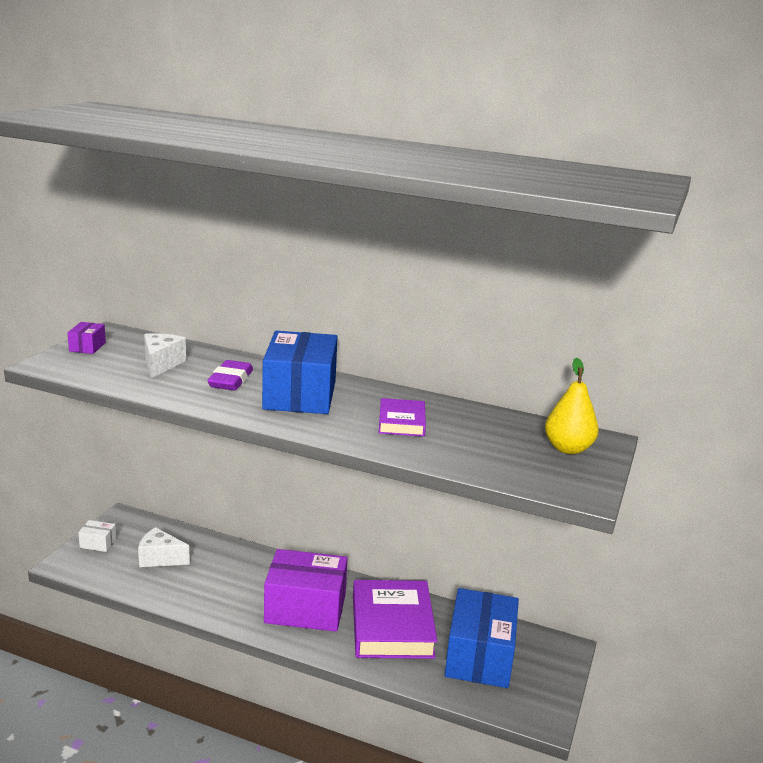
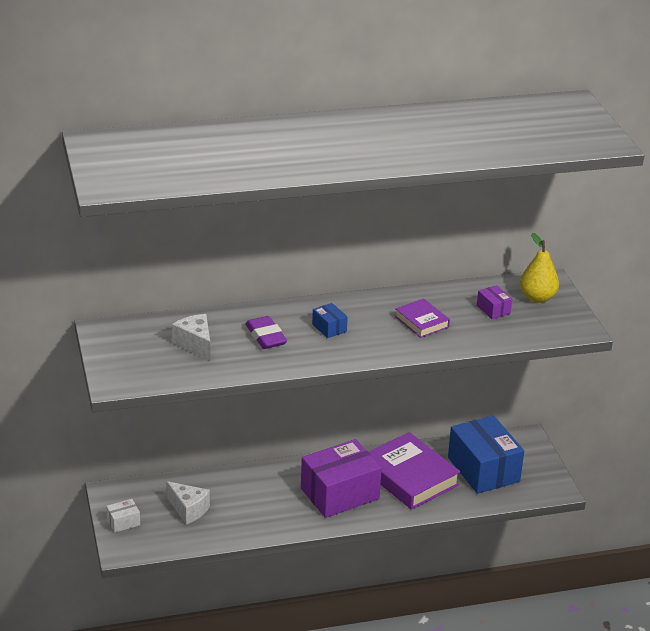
camera: 35 degrees left, 10 degrees up
purple box [68,322,106,354] -> purple box moved to [477,285,512,319]
white cheese [138,527,190,567] -> white cheese turned 120 degrees counterclockwise [166,481,210,524]
blue box [262,331,338,414] -> blue box [312,303,348,338], size x0.42

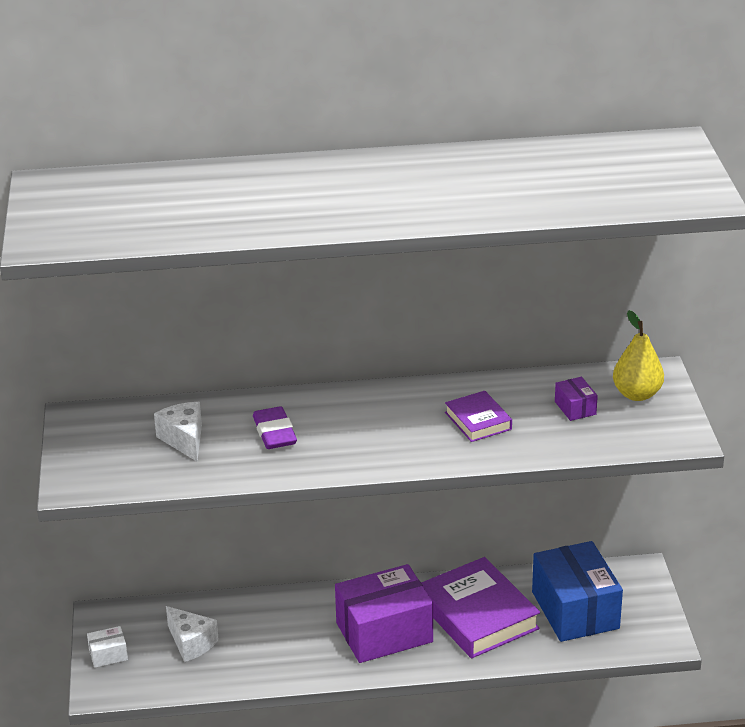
camera: 10 degrees right, 0 degrees up
blue box [312,303,348,338] -> none

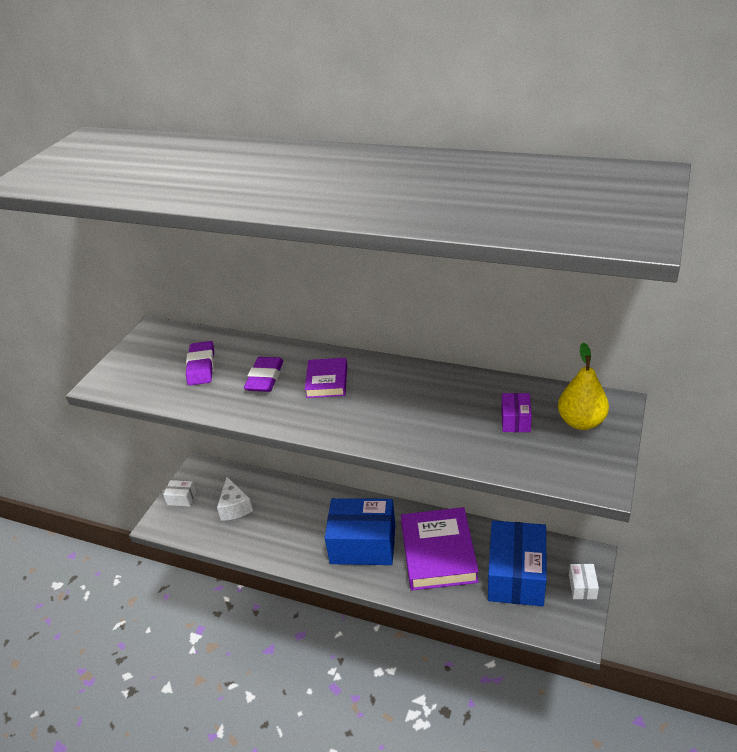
camera: 30 degrees right, 5 degrees up
white cheese [154,402,202,462] -> purple eraser [186,341,214,386]
purple box [335,564,433,663] -> blue box [325,498,395,565]
purple book [445,391,512,442] -> purple book moved to [305,358,347,398]
none -> white box [569,564,599,599]

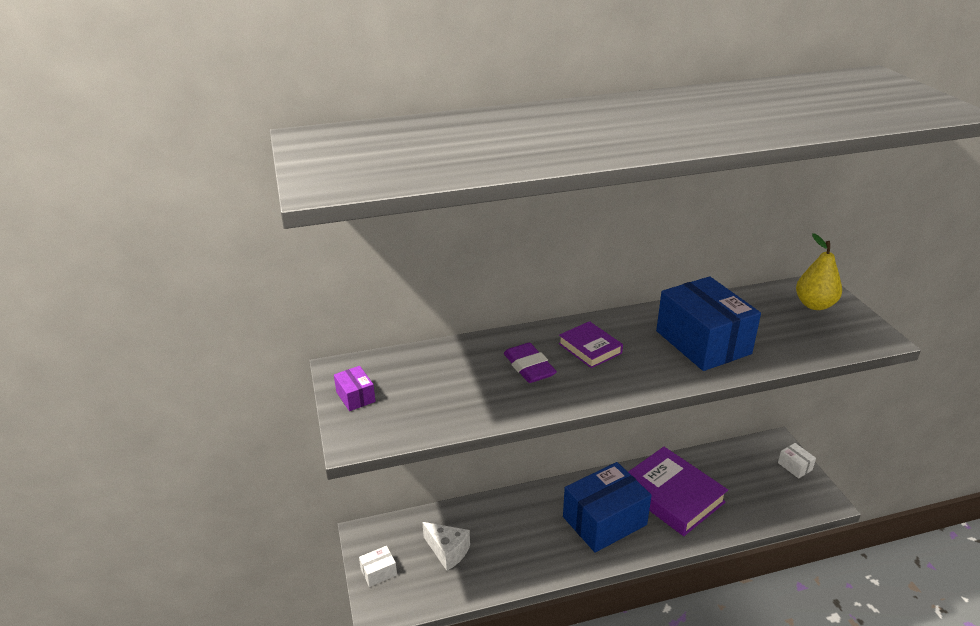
camera: 40 degrees left, 5 degrees down
purple eraser [186,341,214,386] -> none
blue box [488,521,547,606] -> blue box moved to [656,276,761,371]
purple box [501,393,532,432] -> purple box moved to [334,366,376,411]

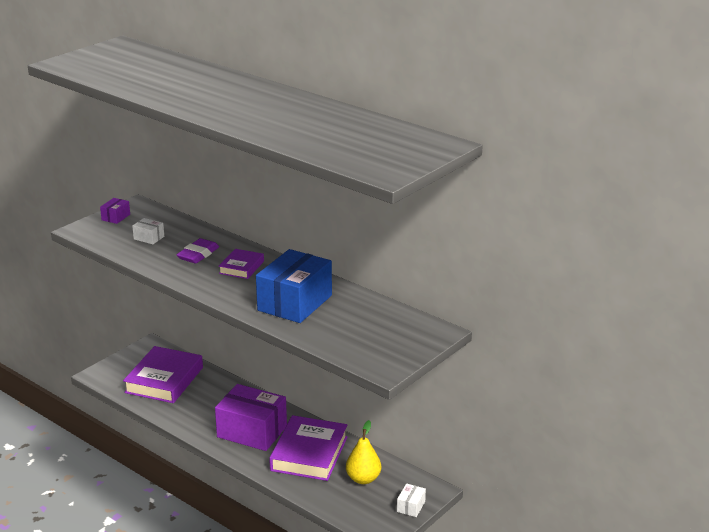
camera: 55 degrees right, 5 degrees down
white box [359,546,397,587] -> white box moved to [132,218,164,244]
white cheese [422,522,470,571] -> purple book [123,346,203,403]
blue box [563,462,652,552] -> purple box [215,384,287,451]
yellow pear [796,233,842,310] -> yellow pear moved to [346,420,381,484]

